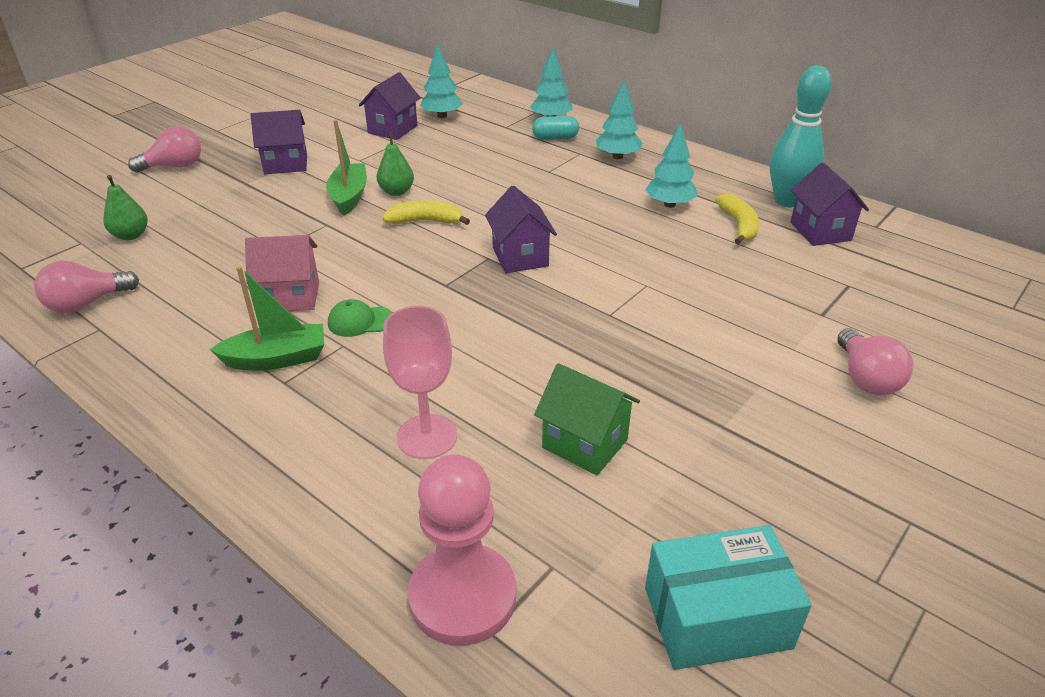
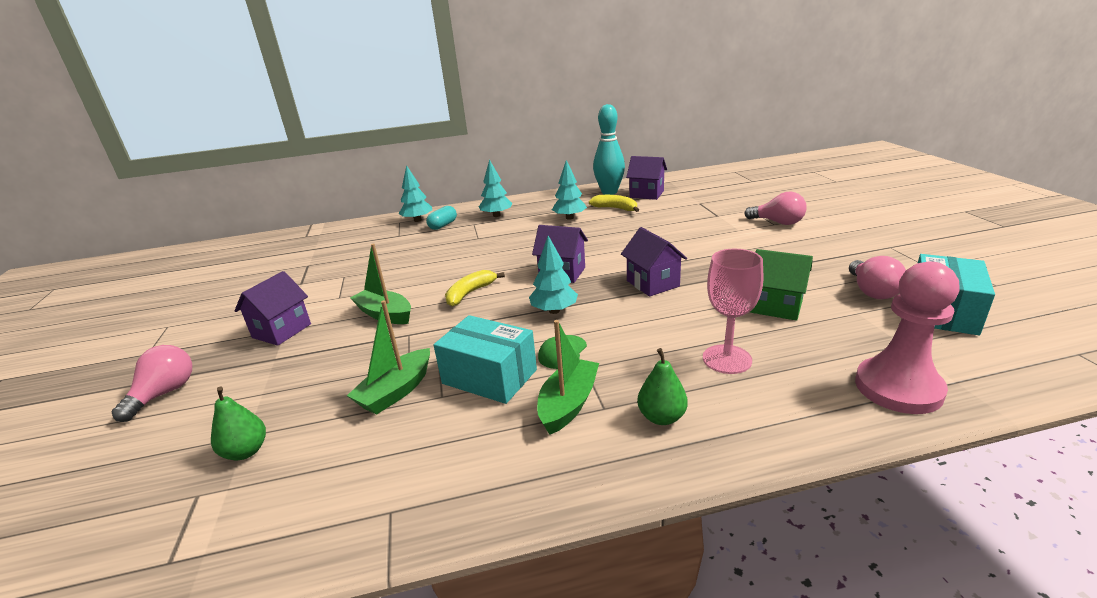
camera: 50 degrees left, 10 degrees down
pink light bulb [34,260,139,313] -> pink light bulb moved to [849,256,906,299]
pink house [245,235,319,311] -> turquoise box [434,315,537,404]
purple house [359,72,421,140] -> purple house moved to [621,227,687,297]
green pear [377,132,414,196] -> green pear moved to [637,348,688,425]
turquoise tree [420,44,463,118] -> turquoise tree moved to [529,236,578,314]
green house [534,363,640,475] -> green house turned 45 degrees clockwise [750,249,813,321]
none -> green boat [347,300,430,415]

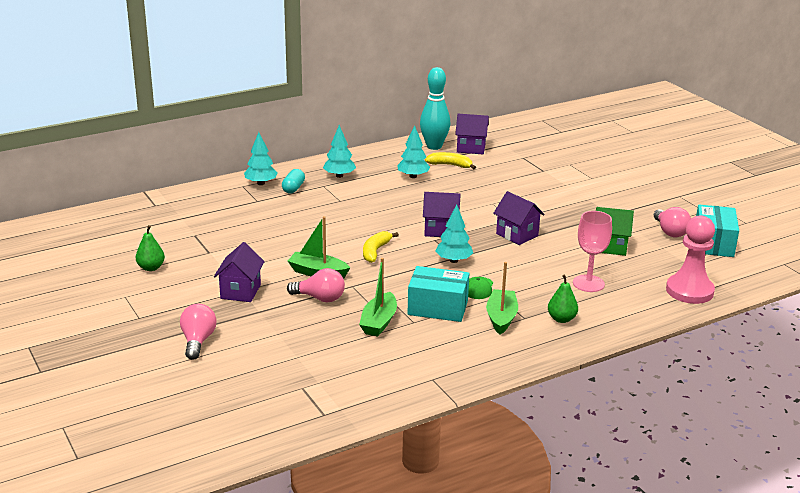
camera: 20 degrees left, 0 degrees up
green pear [211,387,266,460] -> green pear moved to [136,225,165,271]
pink light bulb [744,192,807,225] -> pink light bulb moved to [287,268,345,302]

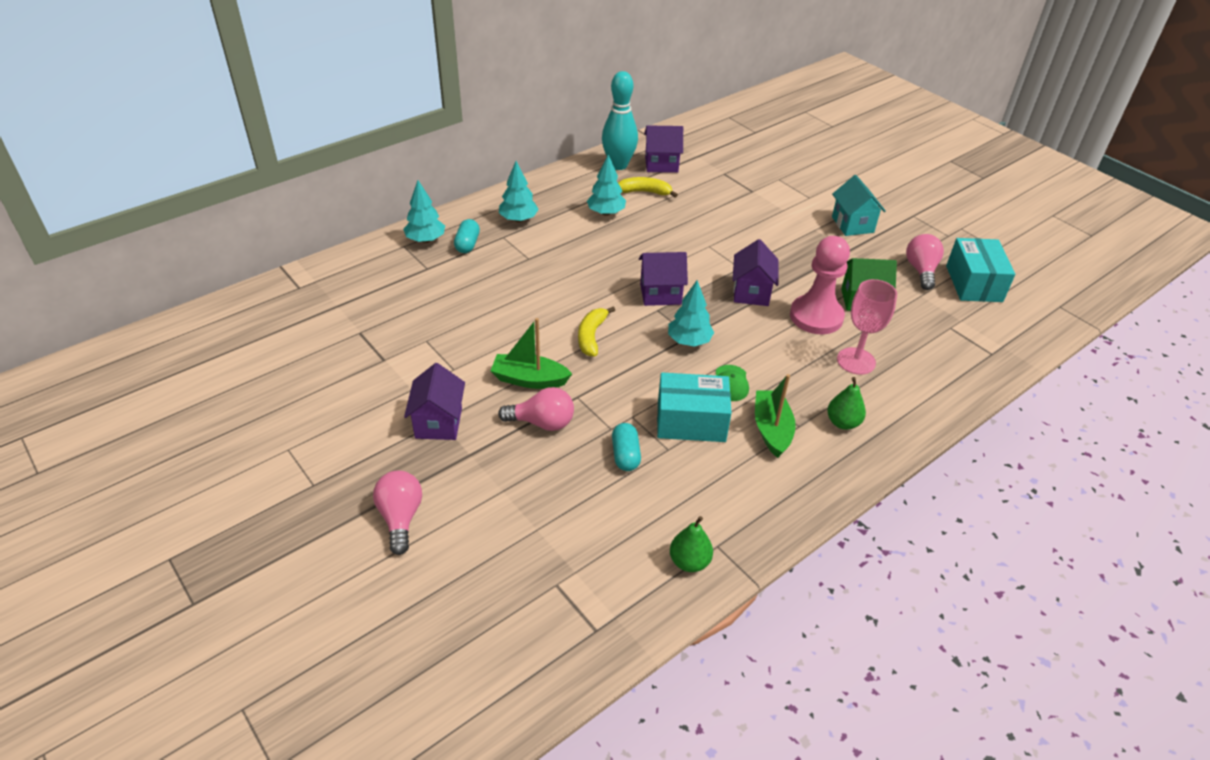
camera: 10 degrees left, 15 degrees up
green pear [136,225,165,271] -> green pear moved to [670,516,713,572]
green boat [359,258,397,337] -> turquoise capsule [612,423,641,471]
purple house [493,191,545,245] -> purple house turned 60 degrees clockwise [733,239,778,306]
pink light bulb [654,207,691,237] -> pink light bulb turned 150 degrees counterclockwise [906,234,944,290]
pink pawn [666,215,715,304] -> pink pawn moved to [790,236,850,334]
none -> turquoise house [832,175,886,236]

